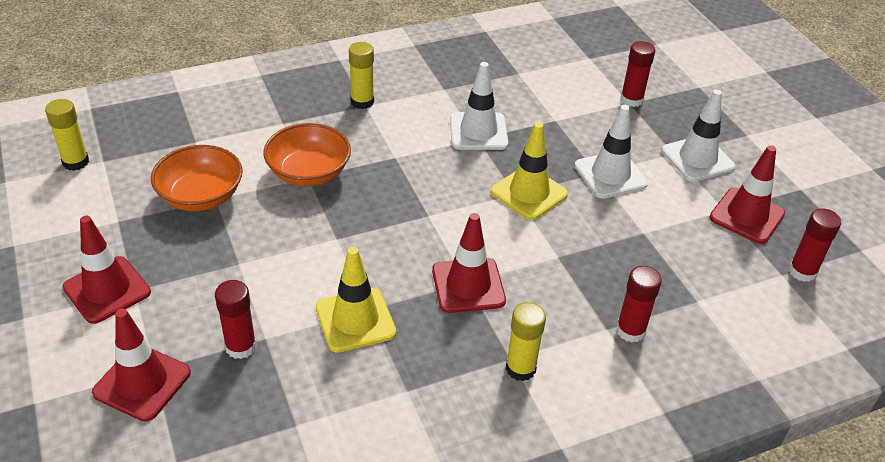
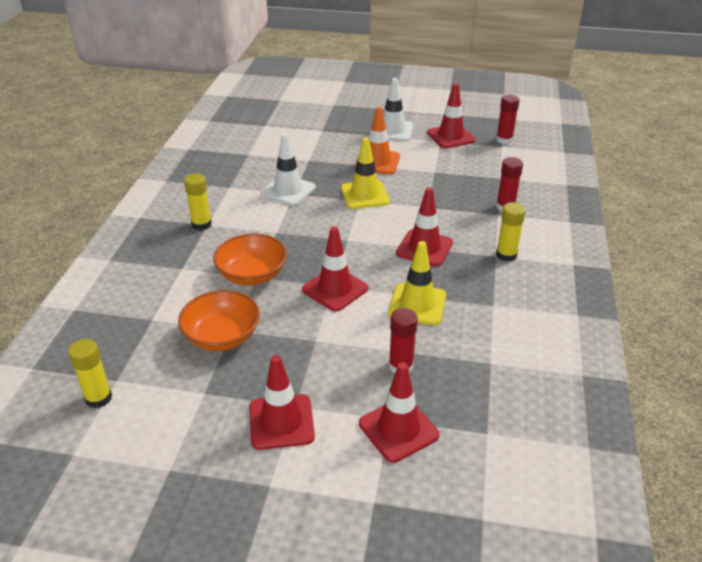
camera: 55 degrees left, 5 degrees down
white traffic cone [574,105,648,199] -> orange traffic cone [355,107,400,174]
red glue stick [621,41,655,107] -> none
none -> red traffic cone [302,226,368,312]

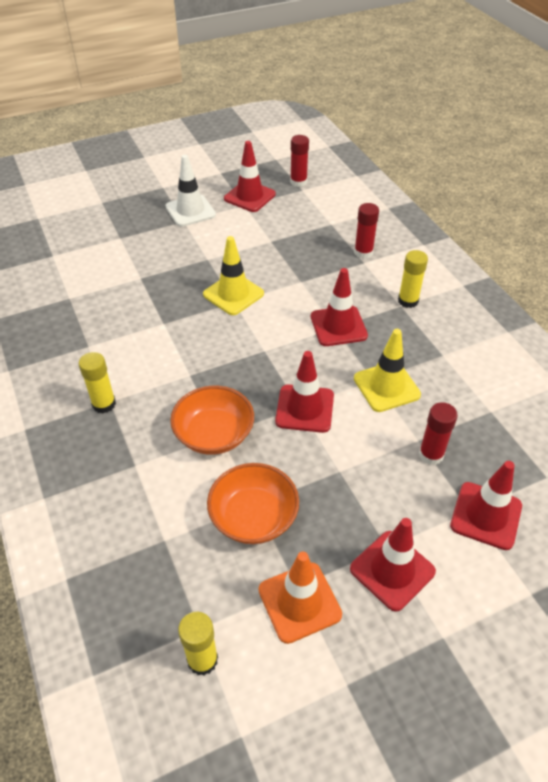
camera: 35 degrees left, 10 degrees up
white traffic cone [261,133,316,206] -> none
orange traffic cone [355,107,400,174] -> orange traffic cone moved to [259,552,342,644]

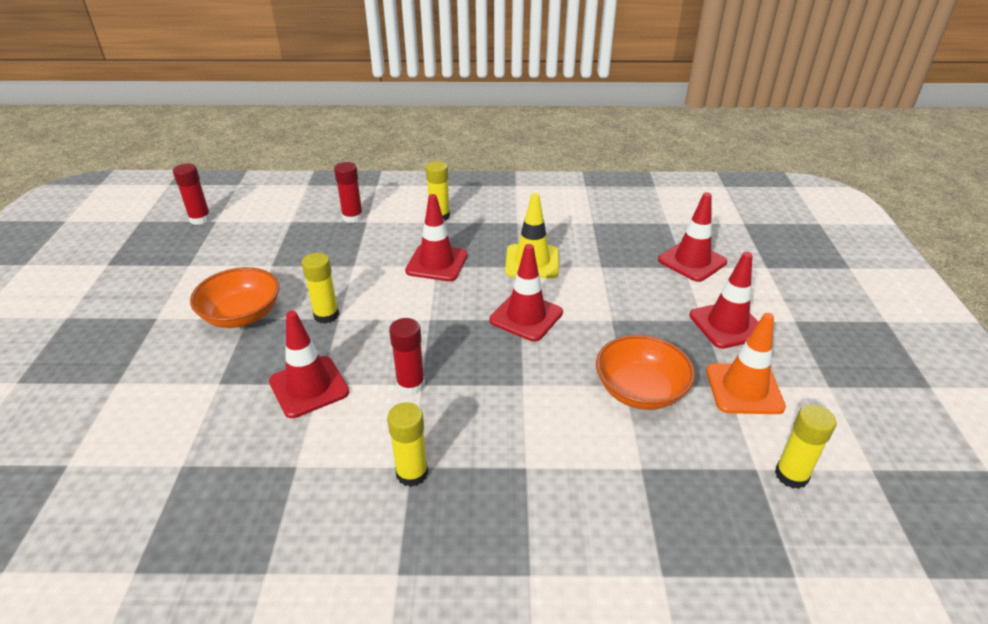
camera: 65 degrees left, 10 degrees down
white traffic cone [165,155,216,227] -> none
orange bowl [170,386,254,455] -> orange bowl moved to [190,267,279,328]
yellow traffic cone [203,236,264,315] -> yellow glue stick [302,253,339,324]
red traffic cone [224,141,276,212] -> red traffic cone moved to [269,311,350,418]
red glue stick [419,402,458,465] -> red glue stick moved to [389,318,425,395]

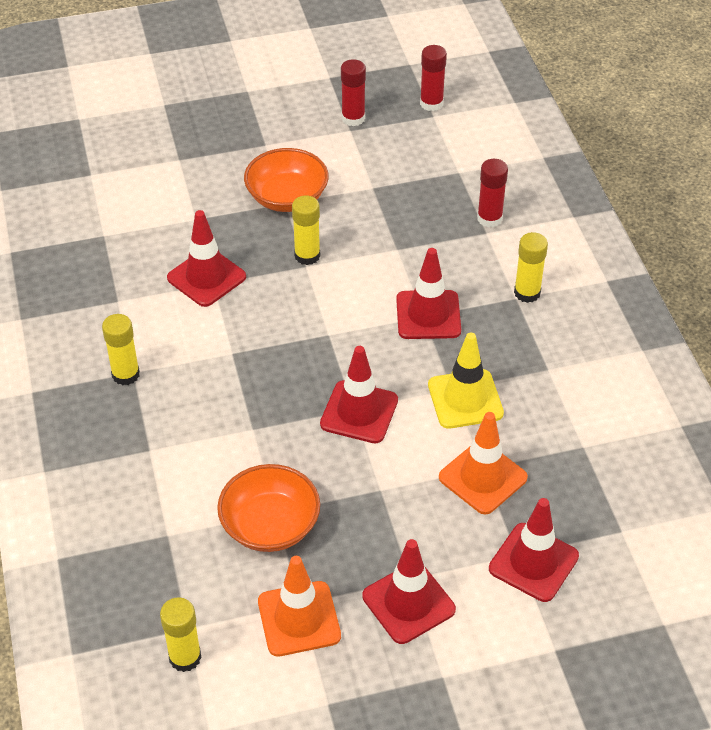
camera: 75 degrees right, 10 degrees up
red glue stick [389,318,425,395] -> red glue stick moved to [341,59,366,126]
none -> orange traffic cone [439,412,528,514]

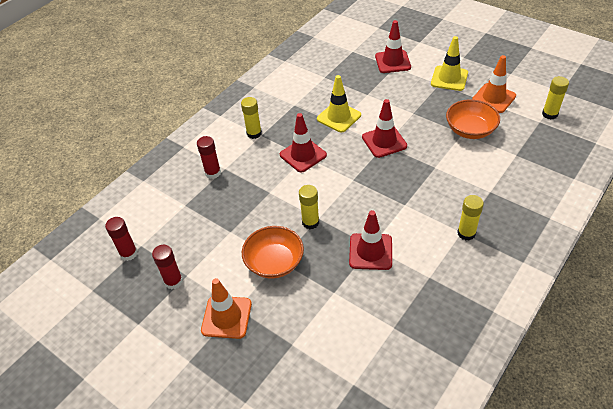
camera: 125 degrees left, 0 degrees up
red traffic cone [362,539,456,644] -> yellow traffic cone [431,36,468,91]
orange traffic cone [439,412,528,514] -> orange traffic cone moved to [201,278,252,339]

